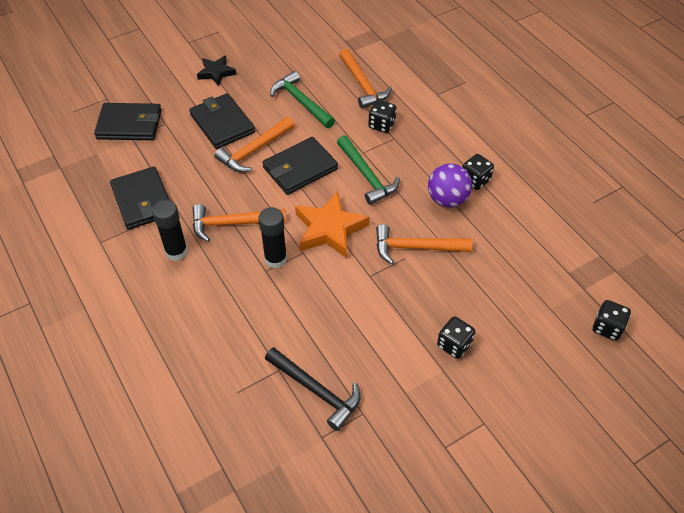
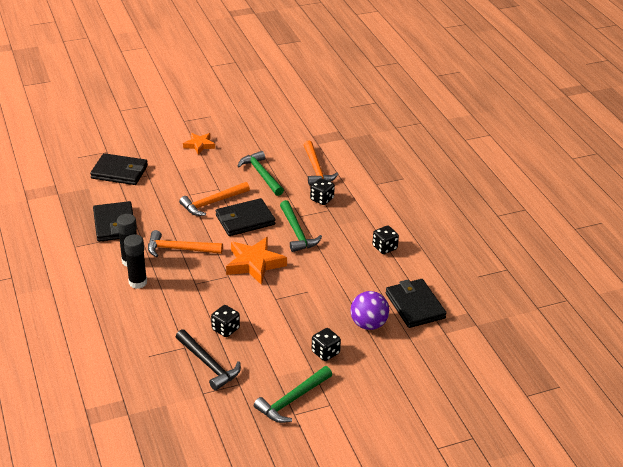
camera: 10 degrees right, 15 degrees down
black wallet [189,93,255,149] -> black wallet moved to [386,279,447,328]
black star [197,56,236,86] -> orange star [183,133,215,155]
black glue stick [259,207,287,268] -> black glue stick moved to [124,234,147,289]
orange hammer [376,224,472,264] -> none
purple ball [428,163,472,208] -> purple ball moved to [351,291,389,330]
black dice [593,300,631,341] -> black dice moved to [211,305,240,337]
none -> green hammer [254,366,332,423]

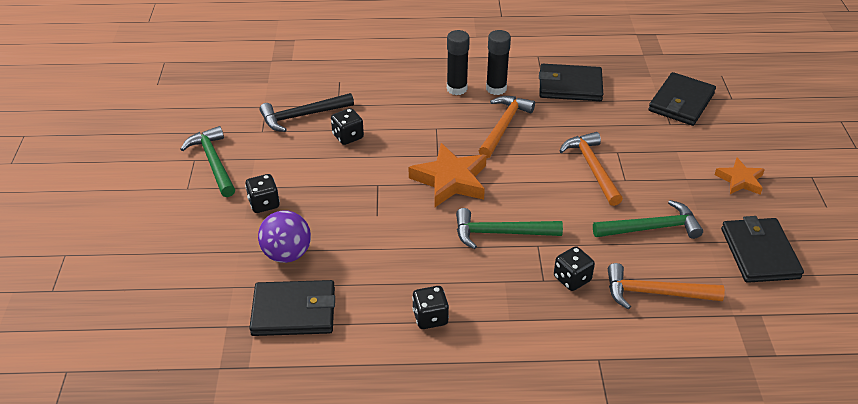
camera: 110 degrees right, 5 degrees up
black wallet [216,198,276,236] -> black wallet moved to [721,216,804,283]

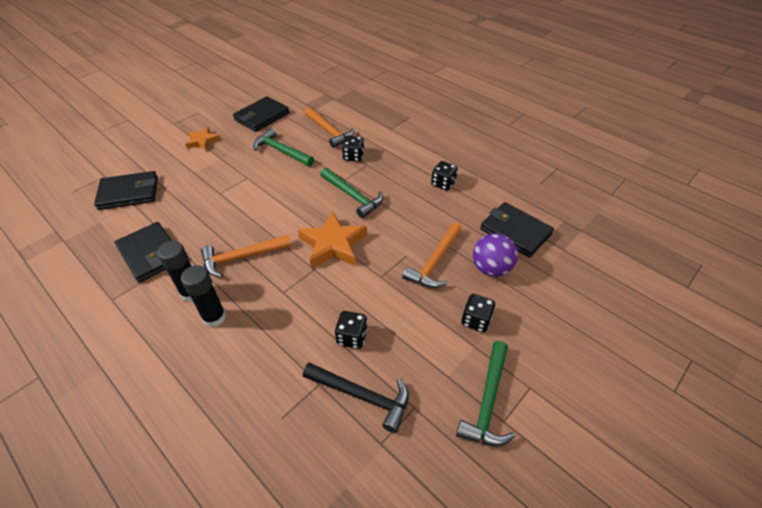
camera: 135 degrees left, 5 degrees up
orange hammer [560,132,623,206] -> orange hammer moved to [402,223,462,288]

